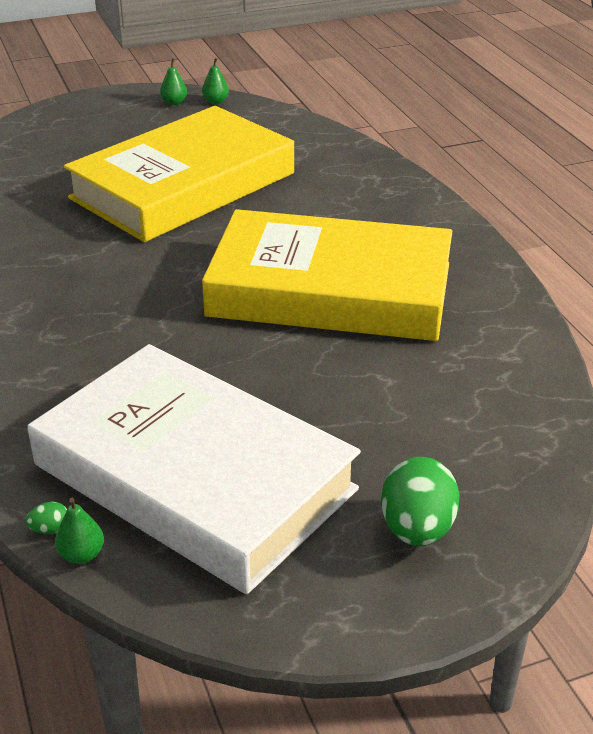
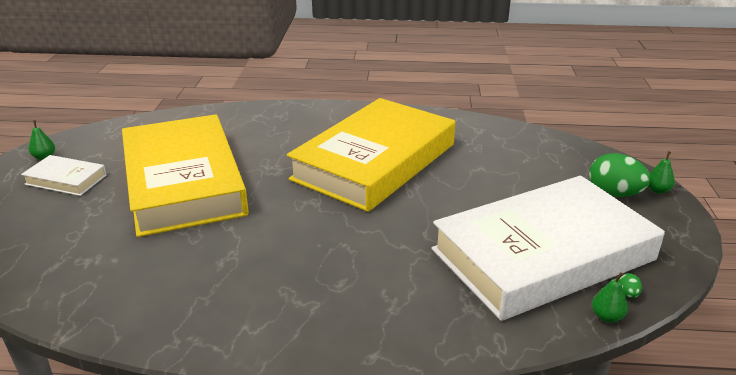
camera: 65 degrees left, 5 degrees down
green egg [26,502,67,534] -> green egg moved to [619,273,642,298]
green pear [202,58,229,104] -> green pear moved to [648,151,675,194]
none -> white book [21,155,106,196]

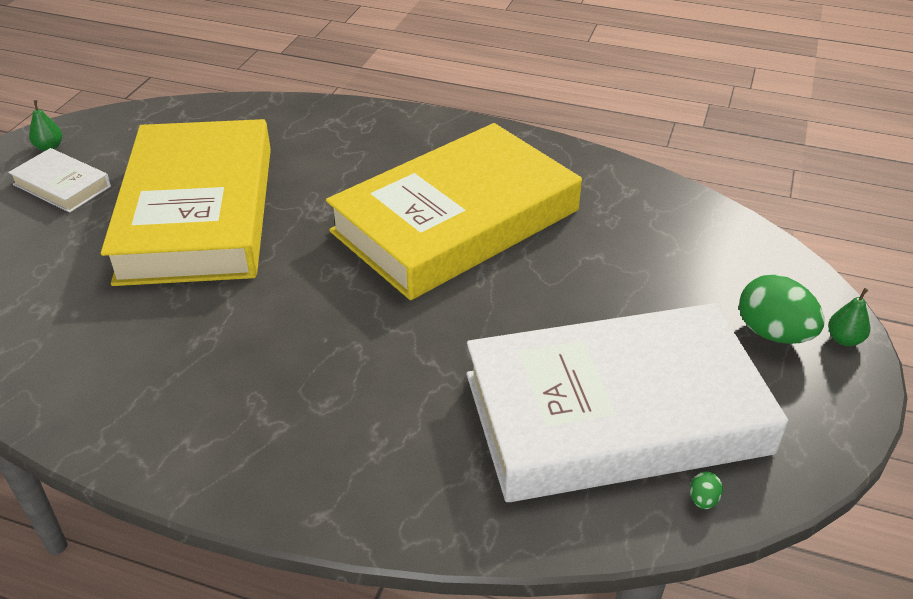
camera: 15 degrees right, 10 degrees up
green pear [592,272,628,323] -> none

